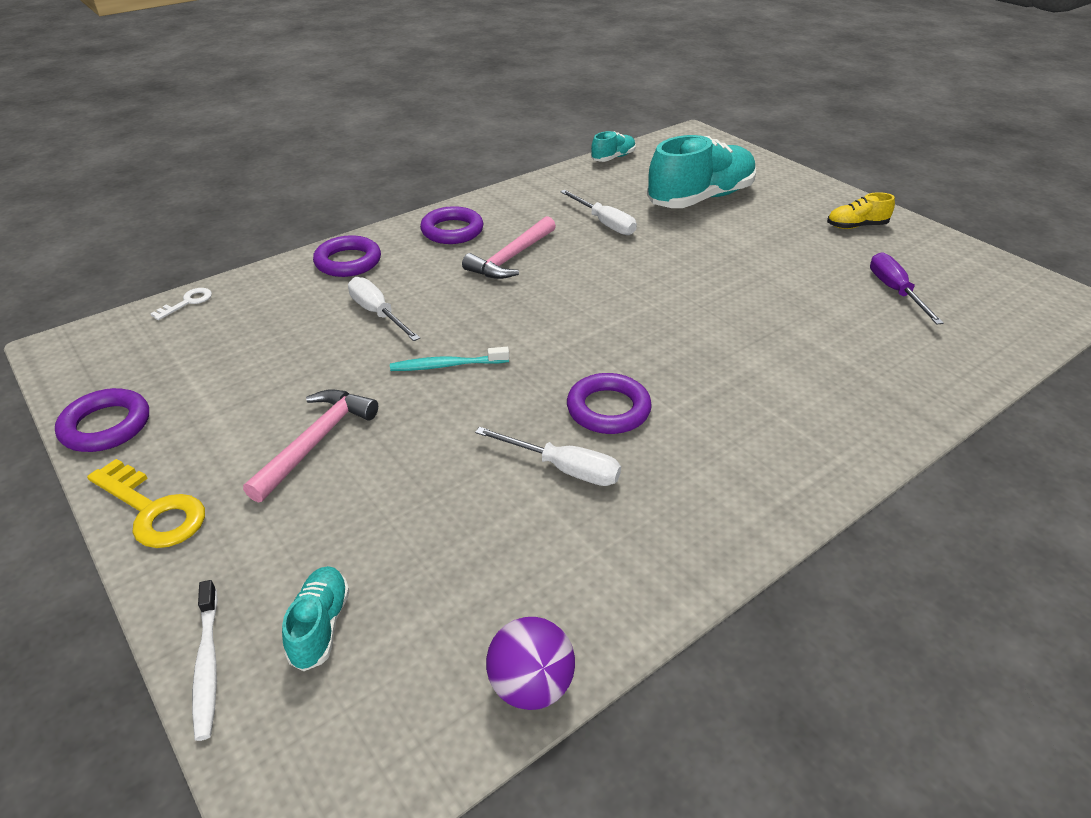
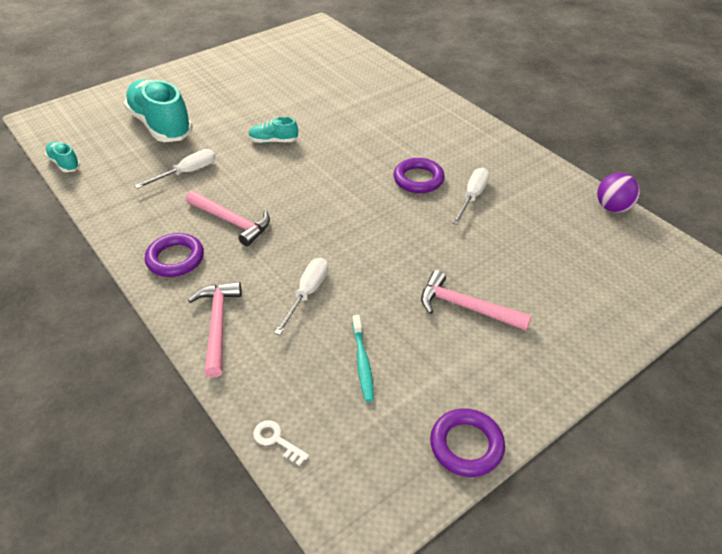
camera: 90 degrees left, 5 degrees up
yellow key [87,459,205,548] -> none
white toothbrush [192,580,218,741] -> none
turquoise shoe [282,566,350,671] -> turquoise shoe moved to [248,117,298,143]
purple ring [313,235,381,277] -> pink hammer [188,281,242,378]
white screwdriver [348,277,420,341] -> white screwdriver turned 150 degrees clockwise [274,258,328,335]
turquoise toothbrush [390,347,509,371] -> turquoise toothbrush moved to [352,315,374,402]
yellow shoe [827,192,895,229] -> none
purple screwdriver [870,252,944,325] -> none

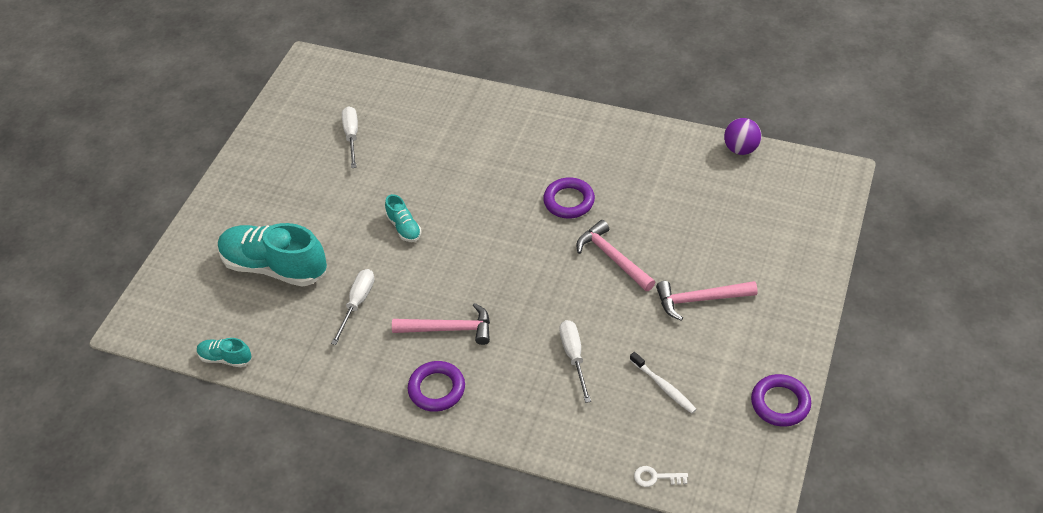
camera: 30 degrees left, 5 degrees up
pink hammer [188,281,242,378] -> pink hammer moved to [576,220,655,291]
turquoise shoe [248,117,298,143] -> turquoise shoe turned 90 degrees counterclockwise [385,194,422,242]
turquoise toothbrush [352,315,374,402] -> white toothbrush [630,352,697,414]
white screwdriver [452,168,489,225] -> white screwdriver moved to [342,106,358,168]

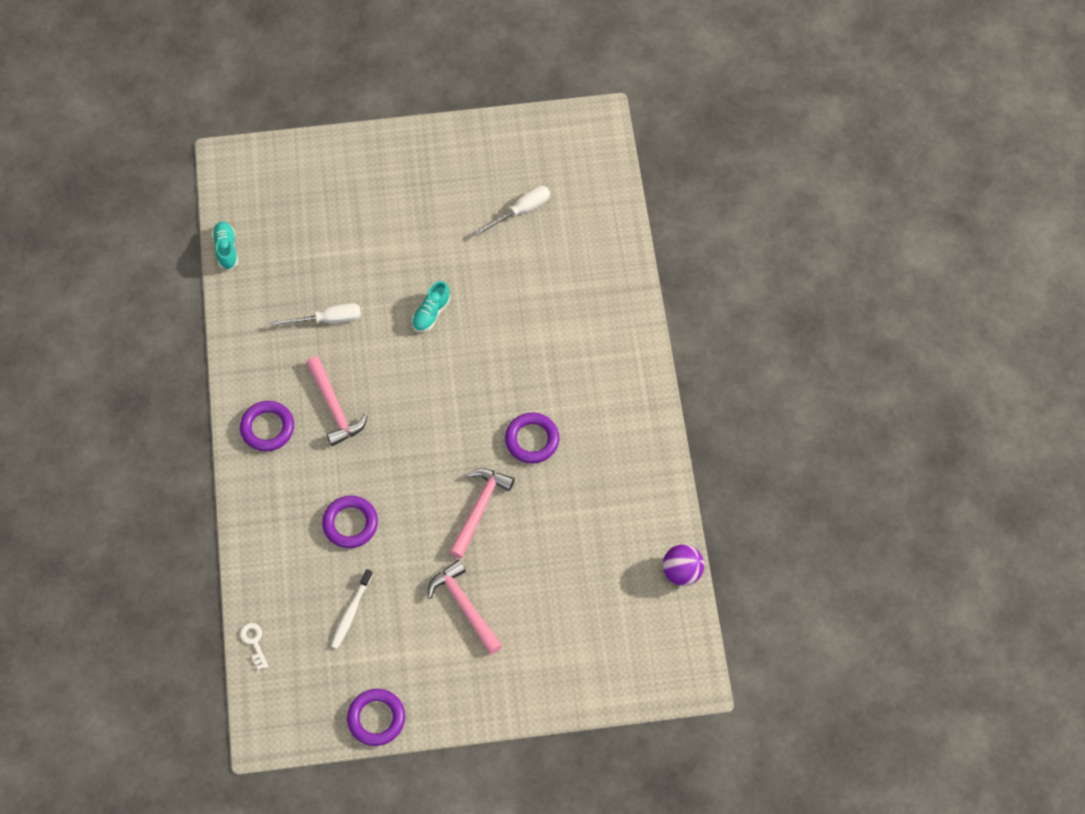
camera: 60 degrees right, 15 degrees up
turquoise shoe [218,223,327,287] -> none
white screwdriver [559,320,591,403] -> purple ring [322,496,378,548]

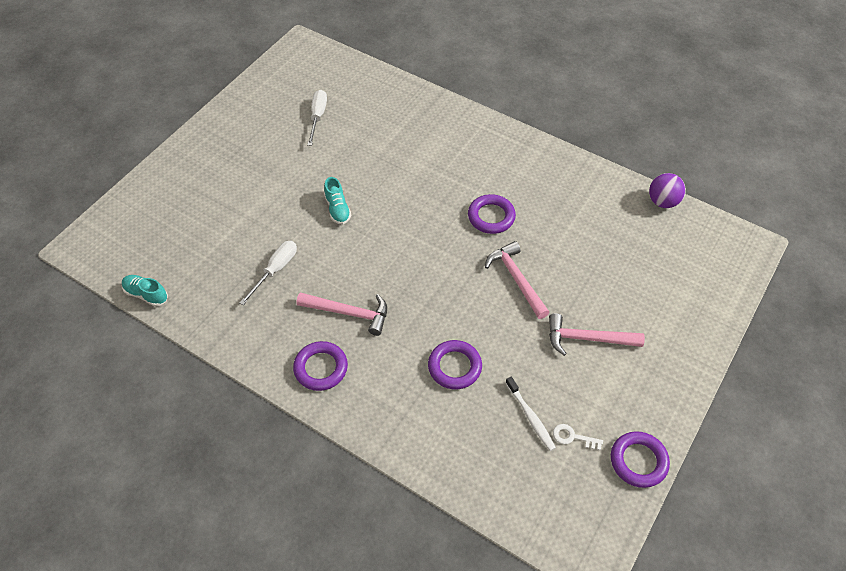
camera: 50 degrees left, 10 degrees down
white key [240,623,268,670] -> white key moved to [553,424,603,450]

